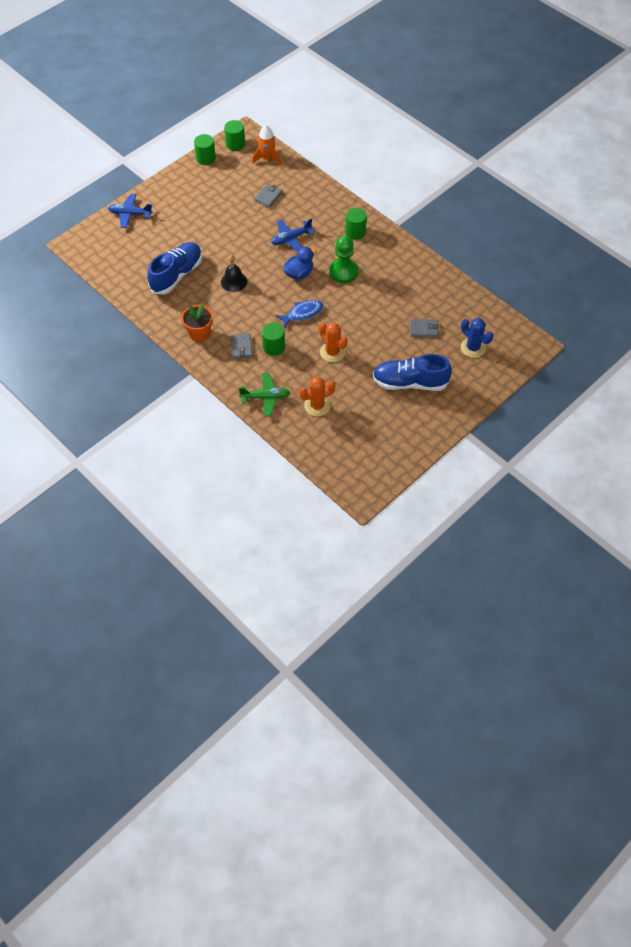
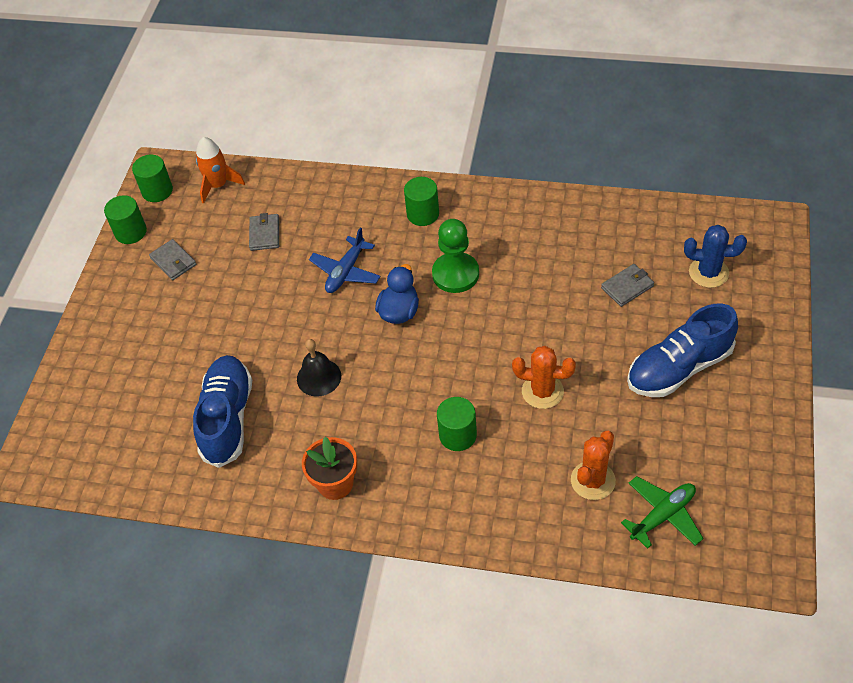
camera: 30 degrees left, 5 degrees down
blue plane [108,194,153,228] -> none
grey wallet [231,333,253,359] -> grey wallet moved to [149,239,196,280]
green plane [239,373,290,416] -> green plane moved to [621,476,704,549]
blue fish [276,300,324,329] -> none

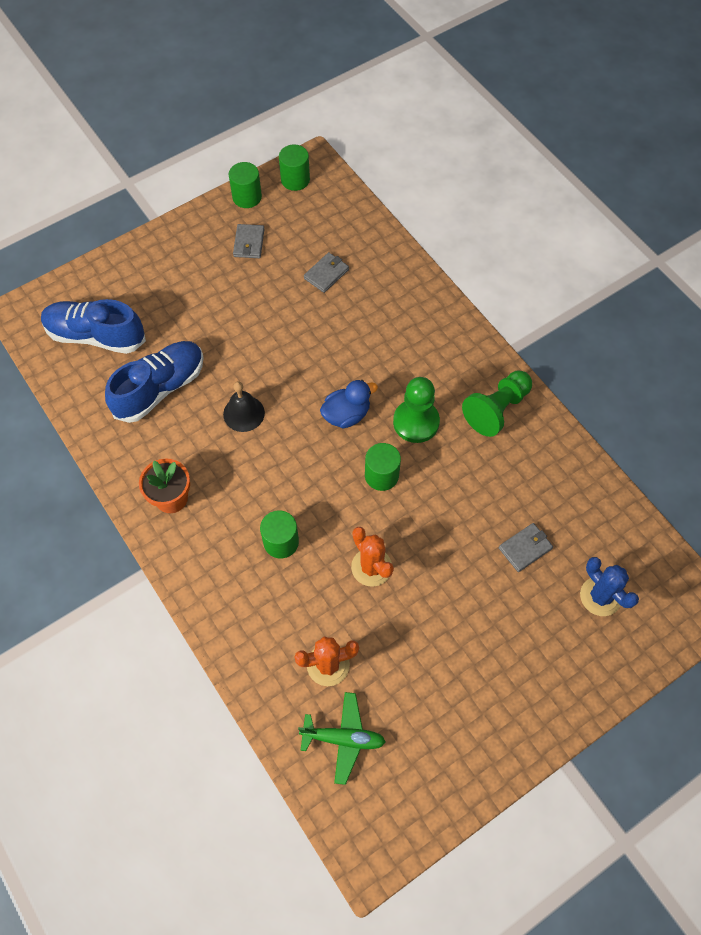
camera: 40 degrees right, 10 degrees up
orange rocket [196,137,245,204] -> none
blue plane [309,228,381,293] -> none
green cylinder [404,177,439,226] -> green cylinder moved to [365,443,401,491]
grey wallet [601,264,654,307] -> grey wallet turned 45 degrees counterclockwise [499,523,553,572]
blue shoe [627,304,738,397] -> blue shoe moved to [41,299,146,354]
none -> green pawn [462,370,532,437]

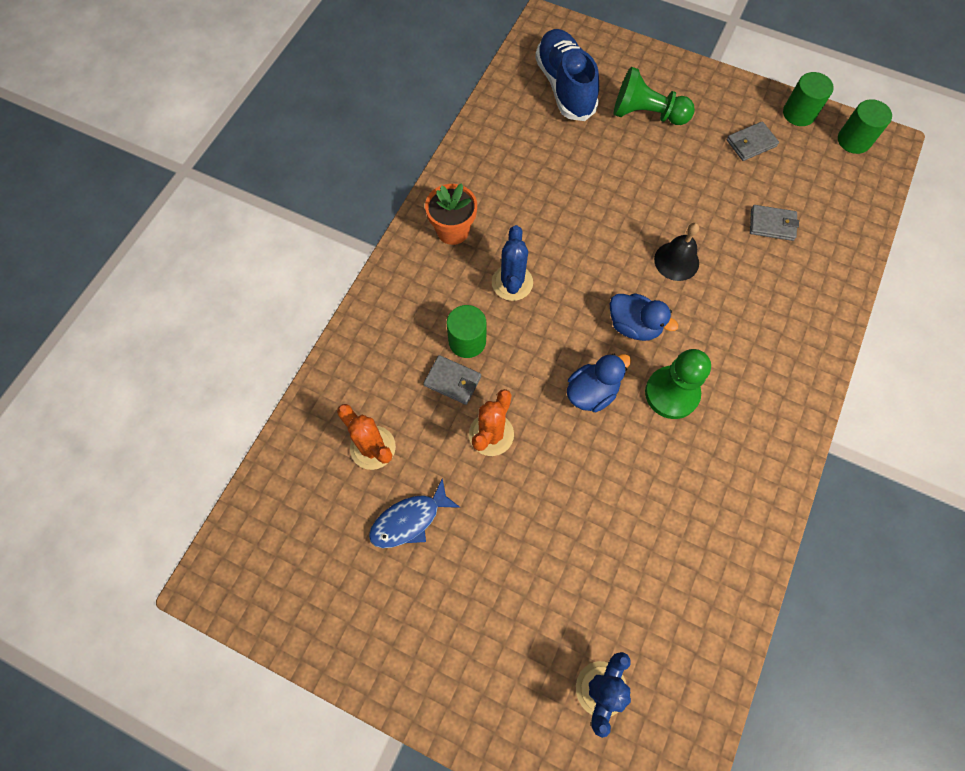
camera: 60 degrees right, 5 degrees up
blue shoe [105,341,204,423] -> none
black bell [223,381,265,432] -> black bell moved to [654,223,699,281]
green plane [298,692,386,785] -> none
green cylinder [365,443,401,491] -> blue duck [567,354,631,412]
green pawn [462,370,532,437] -> green pawn moved to [614,67,695,125]
grey wallet [499,523,553,572] -> grey wallet moved to [423,355,481,405]
none -> blue fish [369,478,460,548]
none -> blue cactus [492,225,533,301]

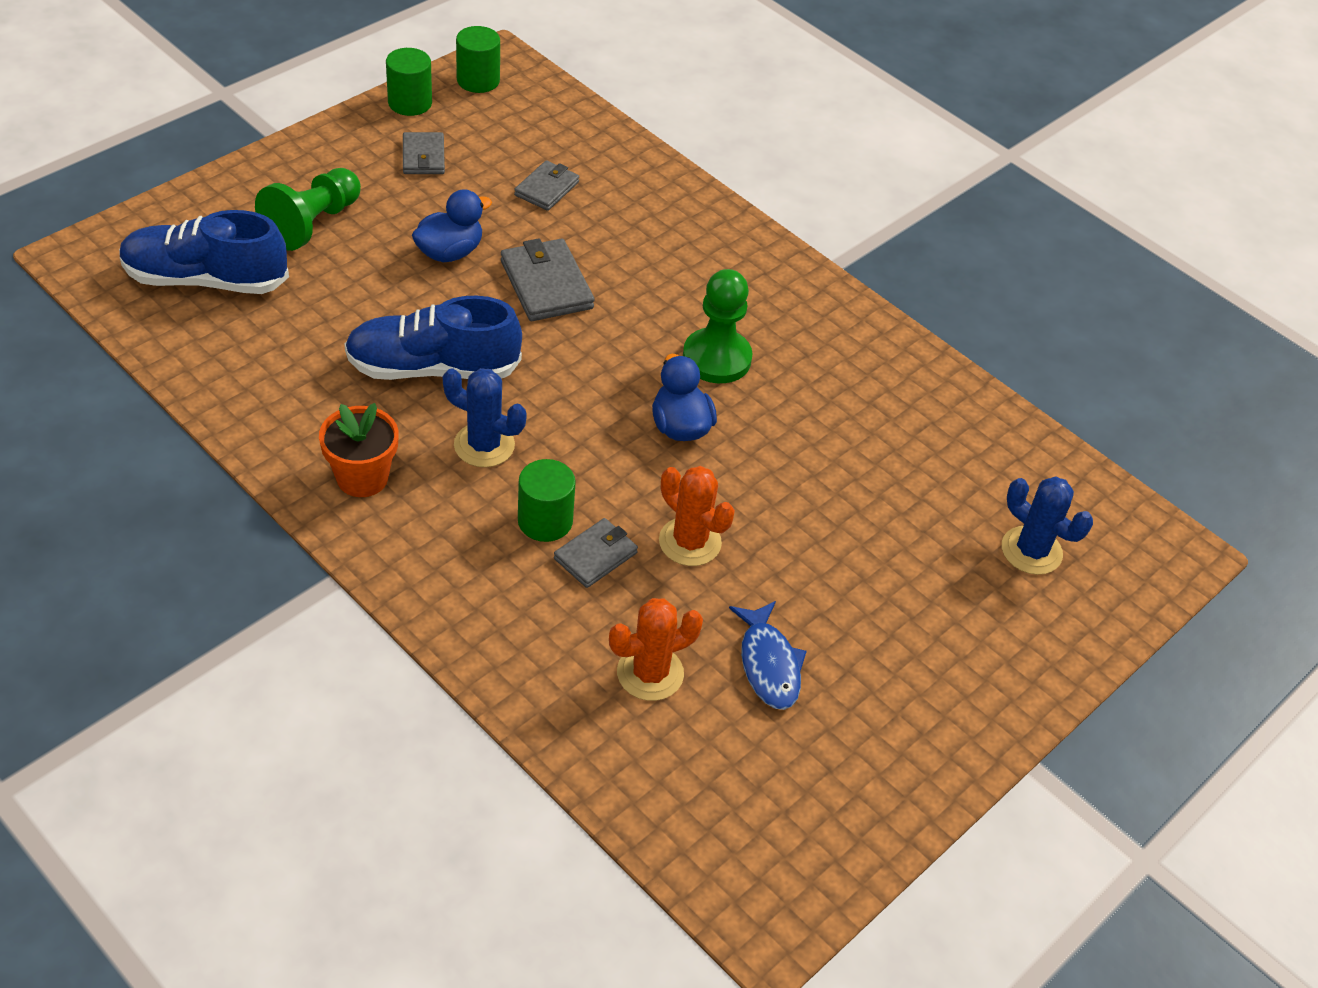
camera: 75 degrees left, 20 degrees down
blue duck [610,293,678,341] -> blue duck moved to [412,189,492,262]
black bell [654,223,699,281] -> grey wallet [501,238,595,321]
none -> blue shoe [344,296,522,380]

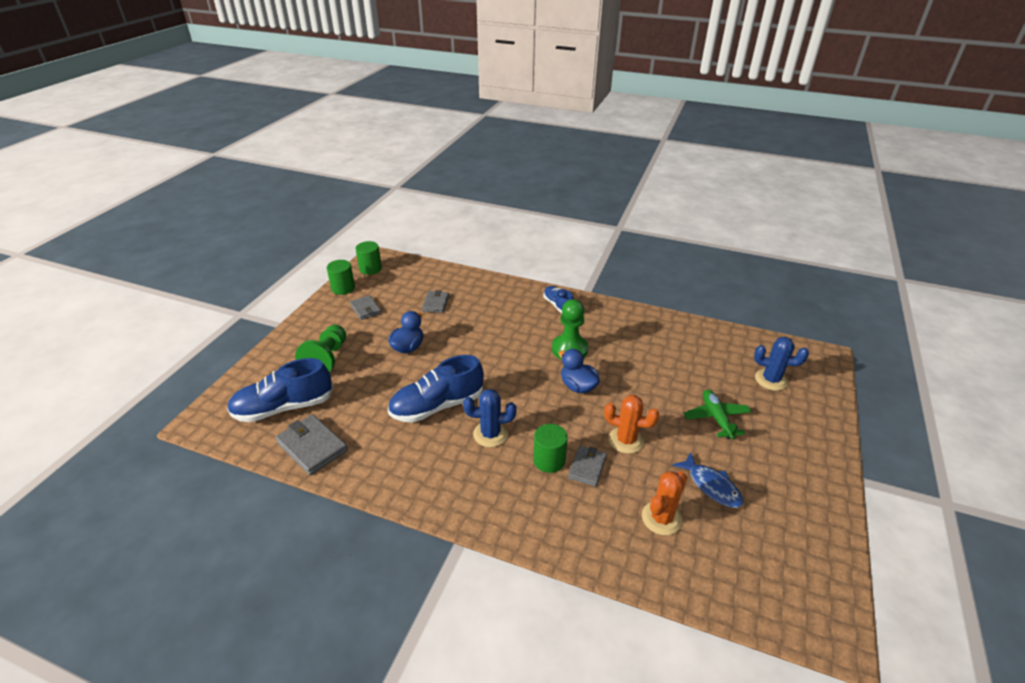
camera: 20 degrees left, 10 degrees down
orange flower pot [319,403,399,497] -> none
grey wallet [501,238,595,321] -> grey wallet moved to [275,414,348,475]
none -> blue shoe [543,286,574,313]
none -> green plane [683,389,752,439]

